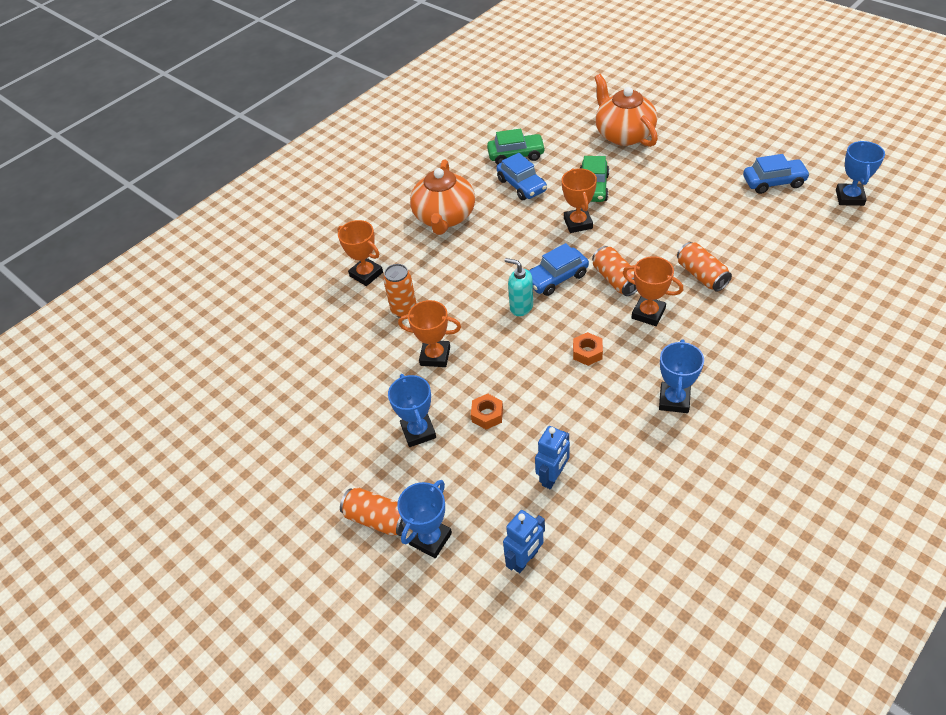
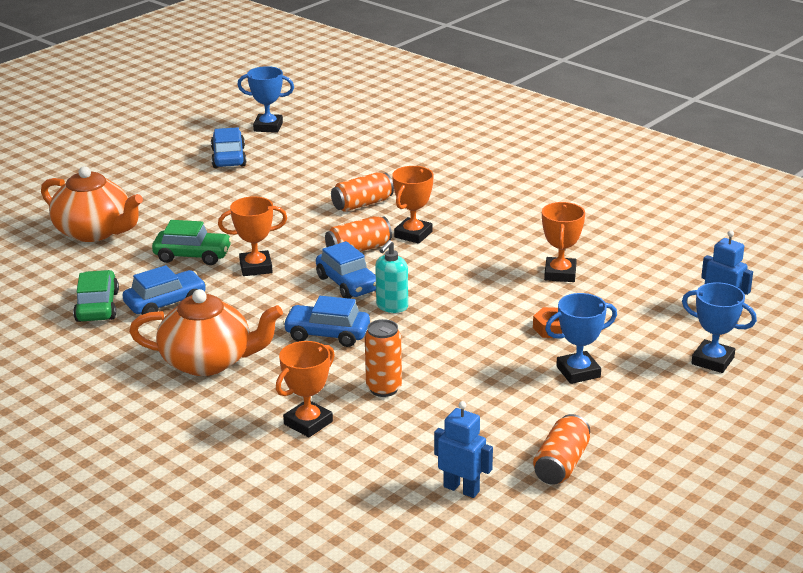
camera: 95 degrees left, 20 degrees down
orange can [340,487,406,536] -> orange can moved to [533,414,590,485]
orange trophy [398,300,461,367] -> orange trophy moved to [542,202,585,282]
blue robot [535,426,570,489] -> blue robot moved to [434,401,493,498]
orange nut [573,332,603,366] -> none
orange teapot [594,74,658,147] -> orange teapot turned 120 degrees counterclockwise [41,166,143,242]
blue trophy [659,339,704,413] -> none
none -> blue car [283,296,370,347]

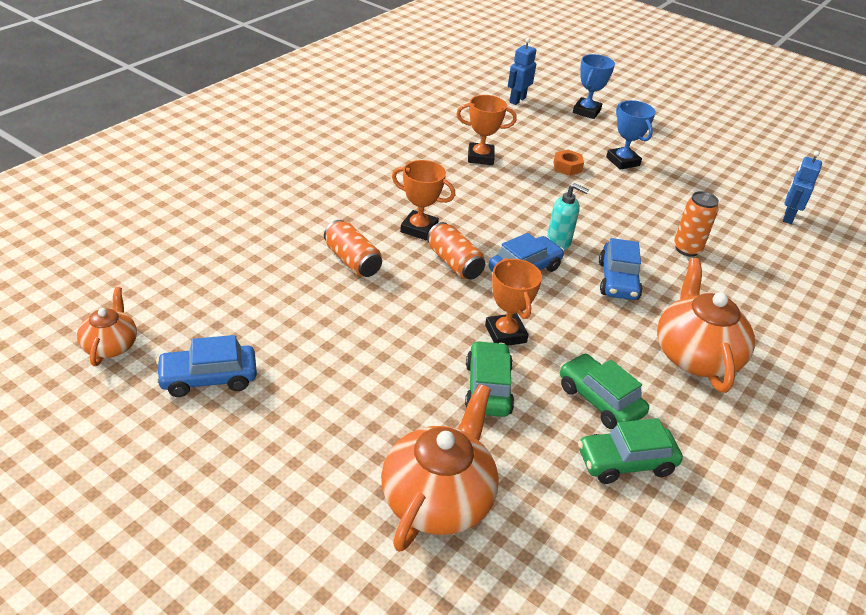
camera: 100 degrees left, 10 degrees up
blue car [122,265,207,315] -> green car [560,353,649,429]
blue trophy [237,66,294,133] -> orange teapot [77,287,137,366]
orange trophy [276,341,335,437] -> none
orange can [533,414,590,485] -> none

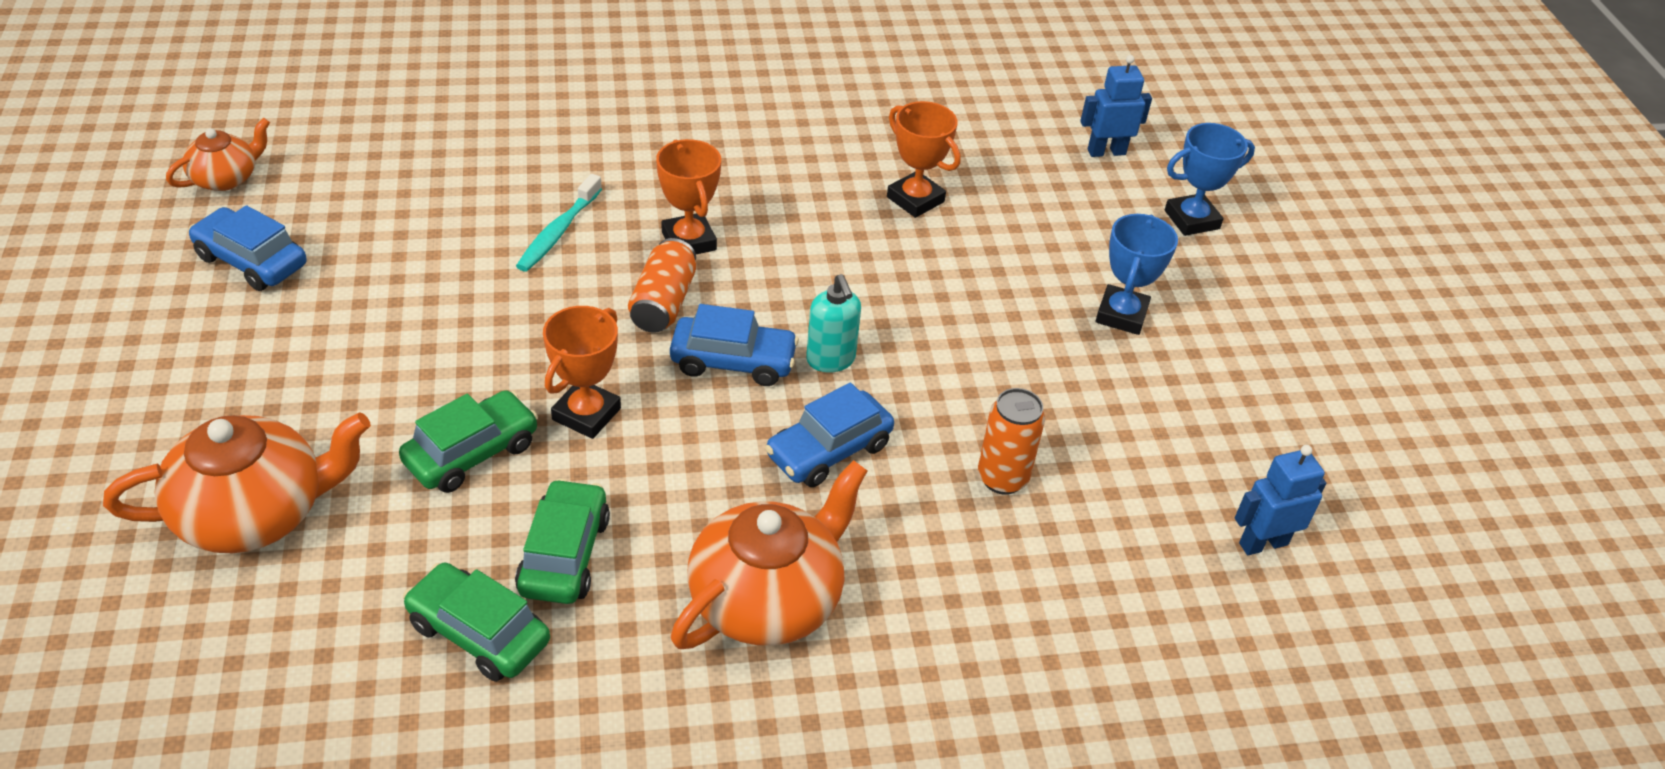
camera: 45 degrees right, 5 degrees up
orange can [324,220,382,277] -> turquoise toothbrush [516,174,602,272]
orange nut [553,150,584,176] -> none

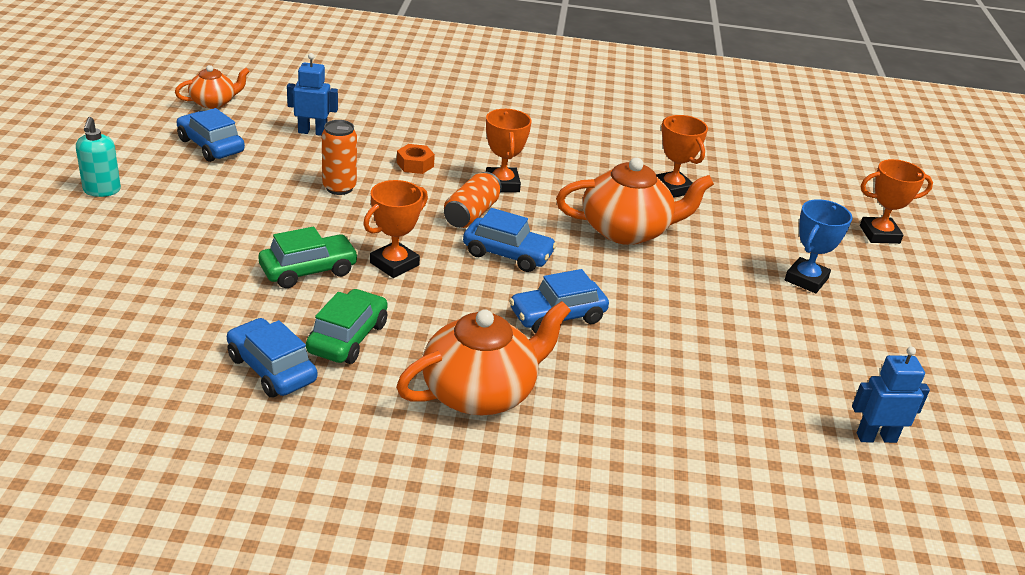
camera: 15 degrees right, 10 degrees down
orange teapot [103,412,371,553] -> orange teapot moved to [556,157,714,245]
green car [403,563,550,682] -> blue car [227,318,317,398]
turquoise toothbrush [516,174,602,272] -> orange nut [397,144,435,174]
turquoise soap dispenser [806,274,861,373] -> turquoise soap dispenser moved to [76,117,121,197]
orange can [978,388,1045,495] -> orange can moved to [322,120,357,195]
blue robot [1080,55,1152,157] -> blue robot moved to [287,53,338,136]
blue trophy [1165,123,1255,236] -> orange trophy [860,159,933,244]

